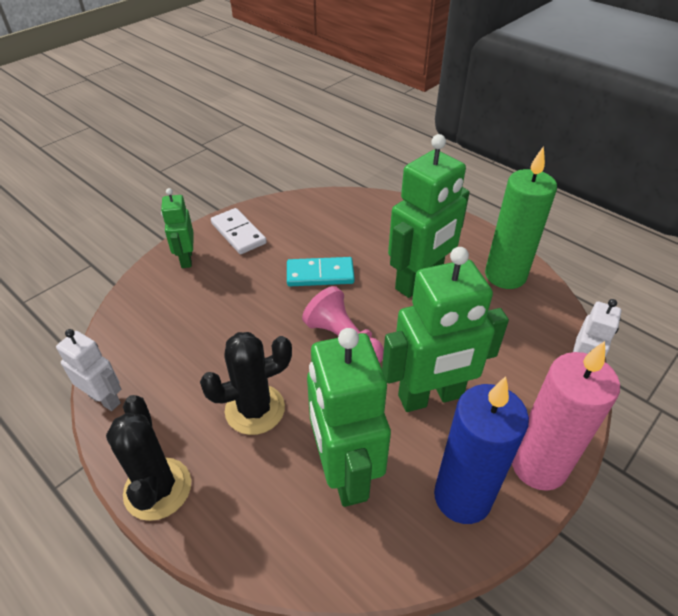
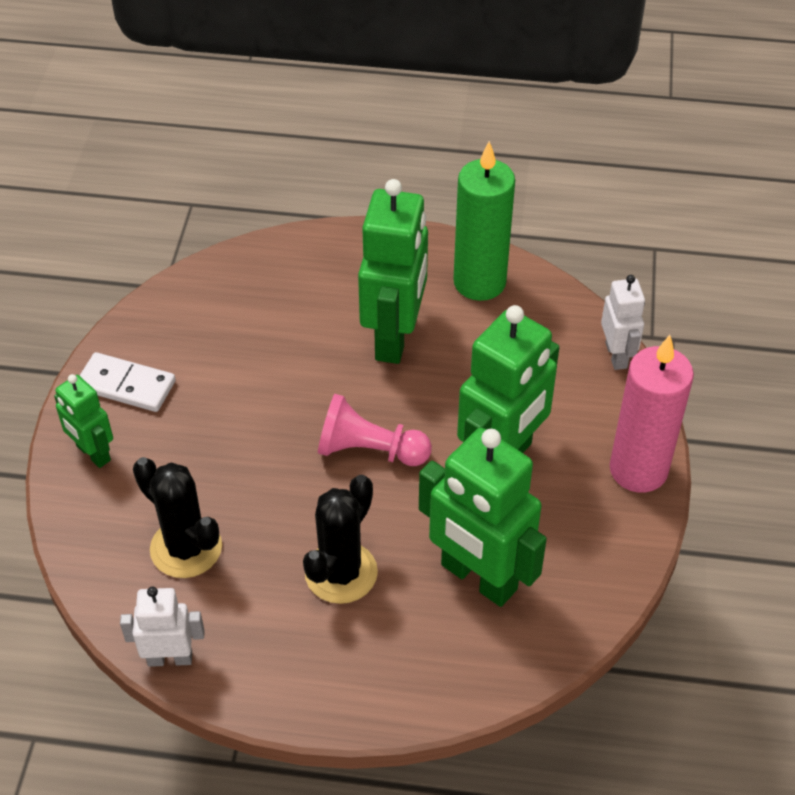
camera: 35 degrees left, 5 degrees up
black cactus [106,395,191,521] -> black cactus moved to [133,457,222,578]
turquoise domino [287,257,355,286] -> none
blue candle [434,377,529,524] -> none

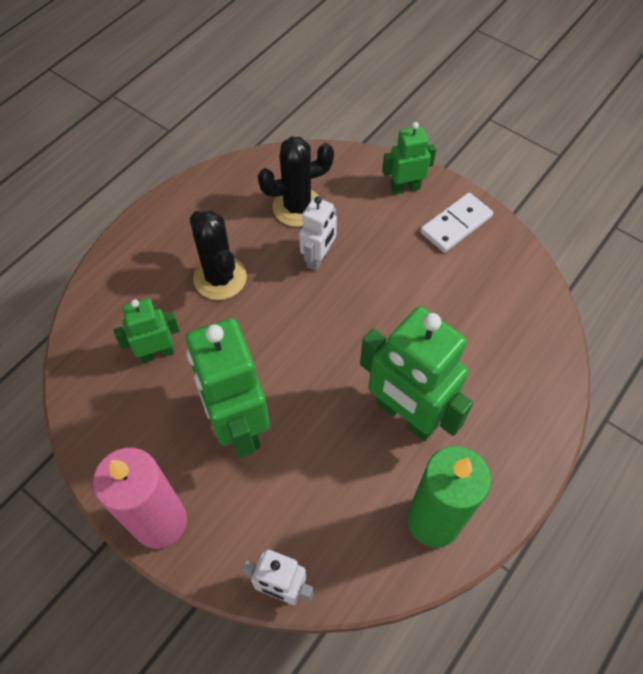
camera: 120 degrees right, 10 degrees up
white robot [120,587,205,667] -> white robot moved to [299,196,337,271]
pink pawn [318,394,432,466] -> none
green robot [419,428,547,607] -> green robot [113,298,180,363], size x0.54

